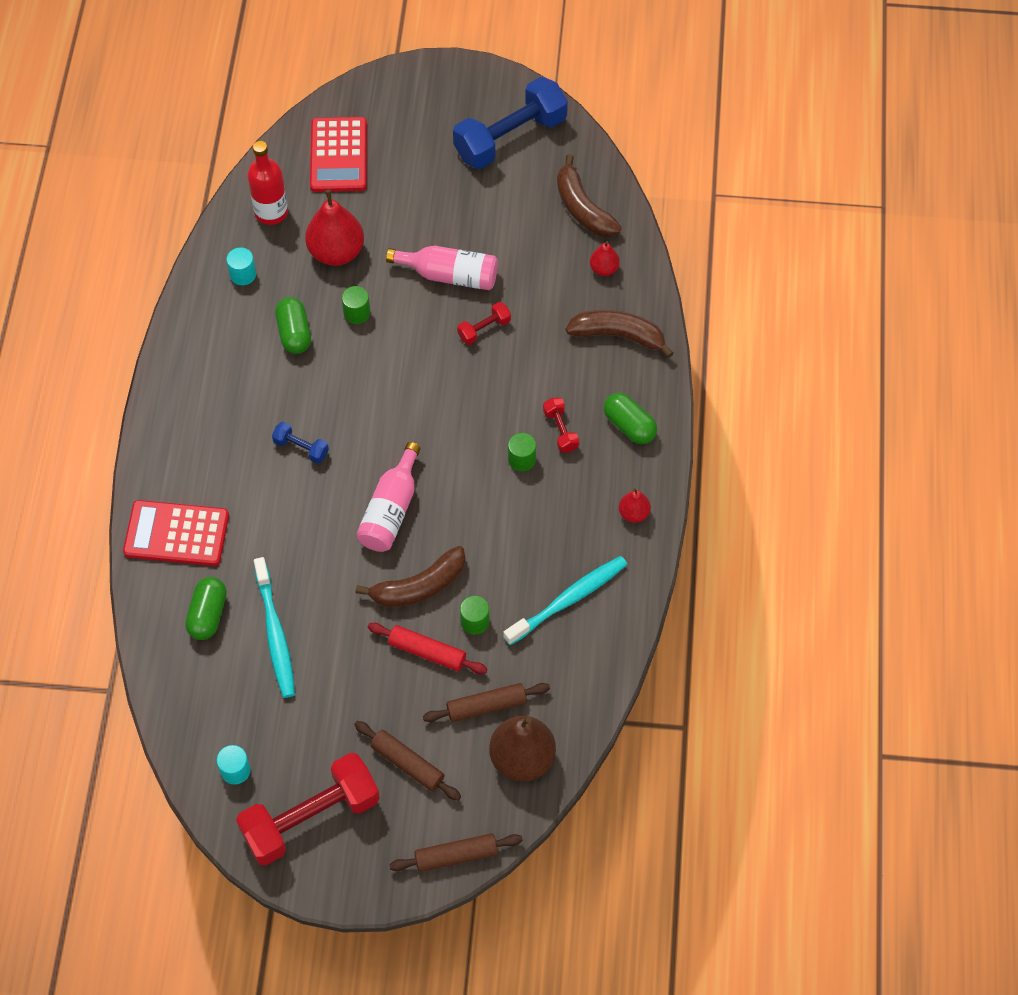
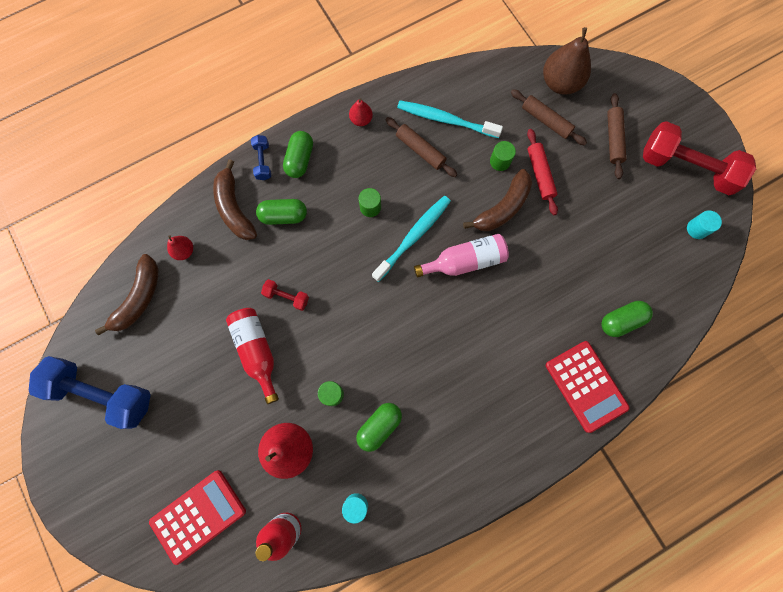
camera: 125 degrees left, 15 degrees up
turquoise toothbrush [254,557,295,698] -> turquoise toothbrush moved to [372,196,451,282]
blue dumbbell [272,422,329,464] -> blue dumbbell moved to [251,135,271,180]
brown banana [355,546,466,608] -> brown banana turned 105 degrees clockwise [463,169,532,231]
pink bottle [386,246,498,290] -> red bottle [226,308,279,404]
brown rolling pin [389,833,523,872] -> brown rolling pin moved to [386,117,457,177]
red dumbbell [543,398,579,453] -> none
none -> green capsule [256,199,307,225]

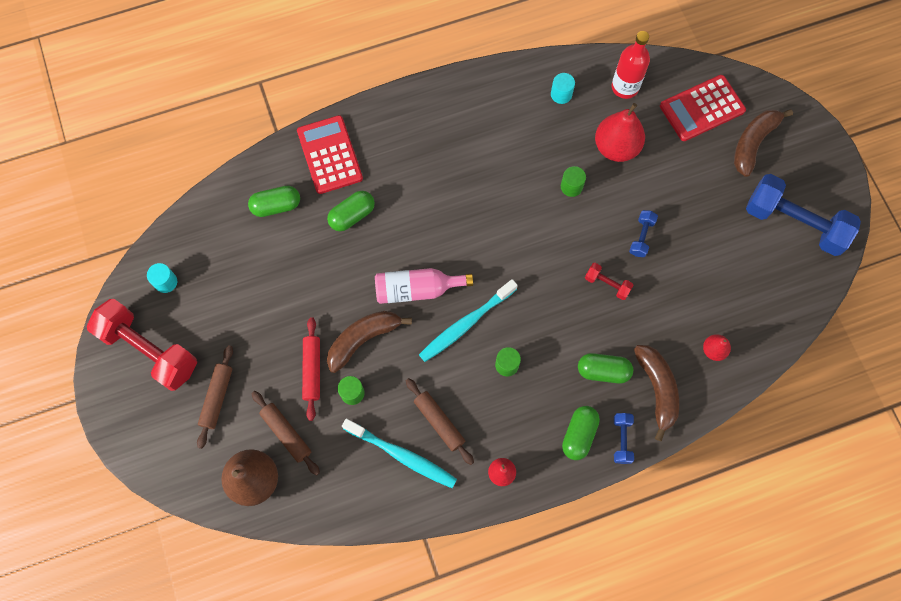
camera: 170 degrees left, 5 degrees down
brown banana [95,254,159,336] -> brown banana moved to [734,109,793,177]
red bottle [226,308,279,404] -> blue dumbbell [629,210,658,257]
green capsule [356,403,402,452] -> green capsule moved to [327,191,375,231]

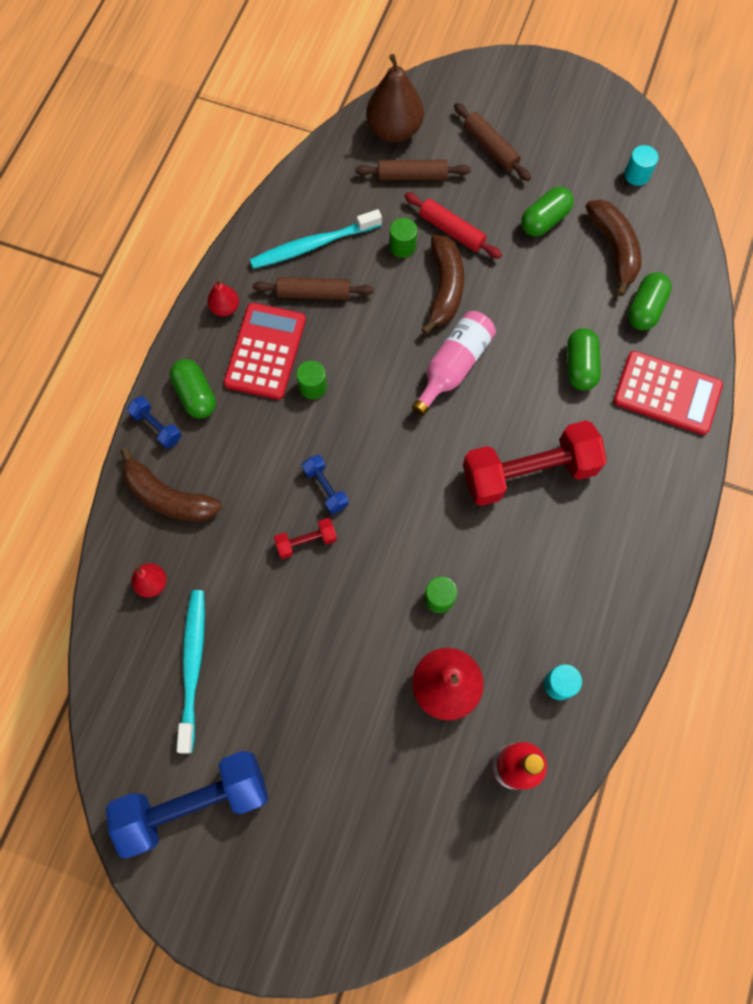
camera: 130 degrees right, 0 degrees up
red dumbbell [87,299,197,391] -> red dumbbell moved to [463,420,607,506]
turquoise toothbrush [419,279,518,362] -> turquoise toothbrush moved to [176,590,205,753]
green capsule [578,353,633,384] -> green capsule moved to [521,187,574,236]
blue dumbbell [629,210,658,257] -> blue dumbbell moved to [302,455,349,514]
red calculator [660,75,746,141] -> red calculator moved to [224,303,306,400]
brown banana [734,109,793,177] -> brown banana moved to [585,199,641,296]

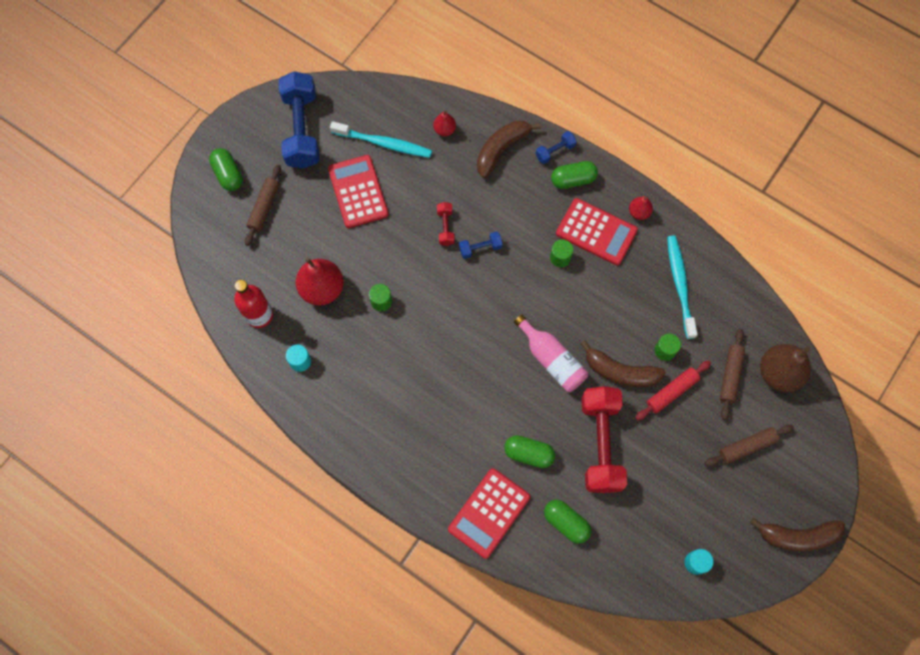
camera: 105 degrees right, 0 degrees up
brown rolling pin [253,277,374,300] -> brown rolling pin moved to [245,164,281,246]
red dumbbell [463,420,607,506] -> red dumbbell moved to [581,386,627,493]
green capsule [521,187,574,236] -> green capsule moved to [209,148,243,191]
brown banana [585,199,641,296] -> brown banana moved to [750,518,845,551]
none -> red calculator [328,155,389,228]

